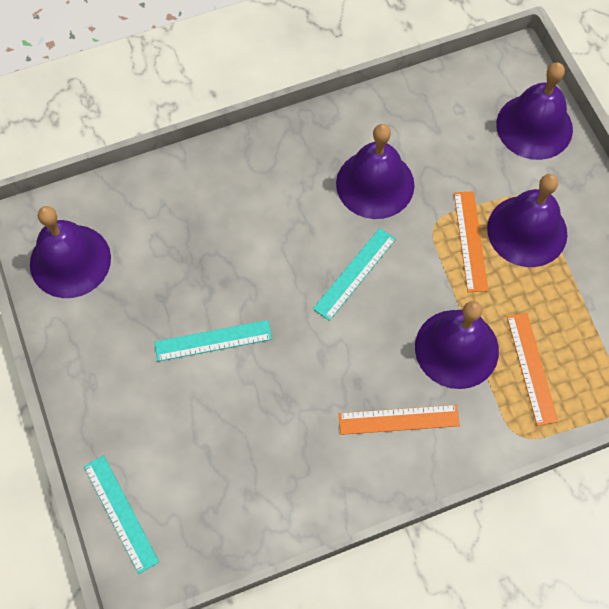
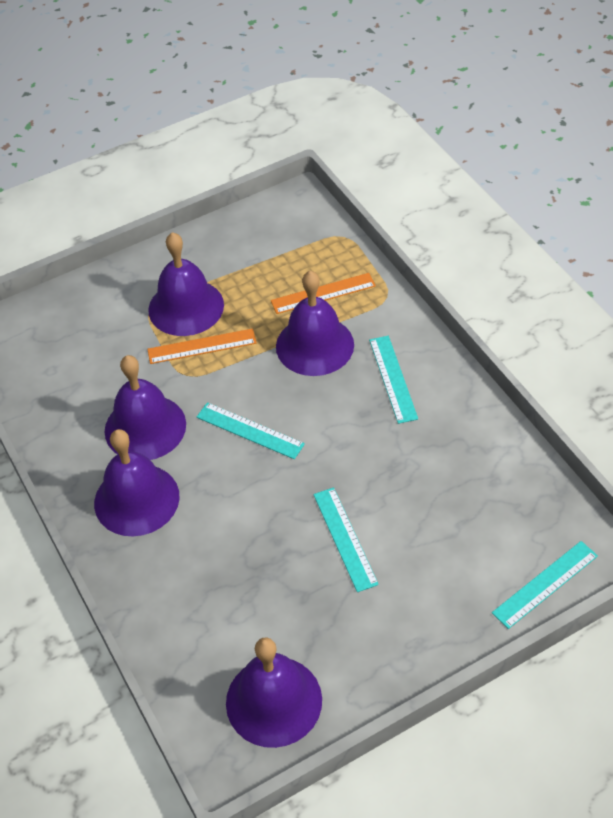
camera: 95 degrees left, 15 degrees down
orange ruler [339,405,460,435] -> turquoise ruler [369,336,418,424]
purple bell [496,62,573,160] -> purple bell moved to [94,429,180,536]

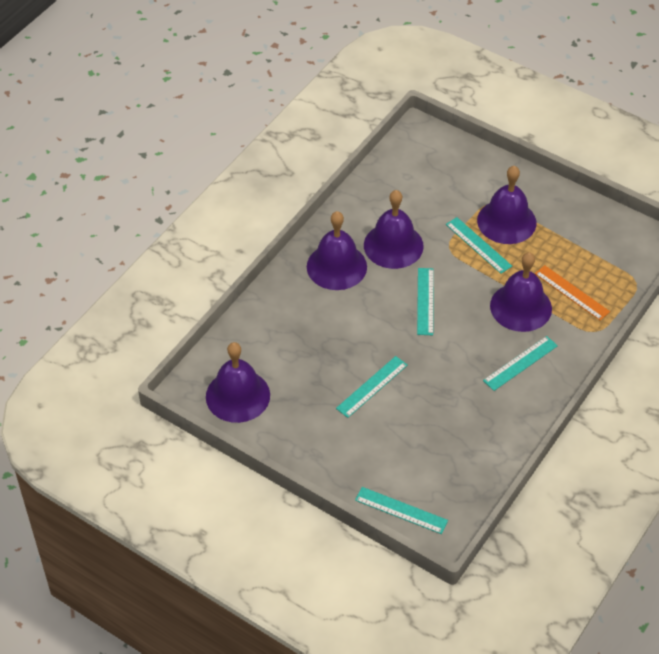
camera: 60 degrees right, 0 degrees up
orange ruler [147,328,257,364] -> turquoise ruler [446,217,512,274]

